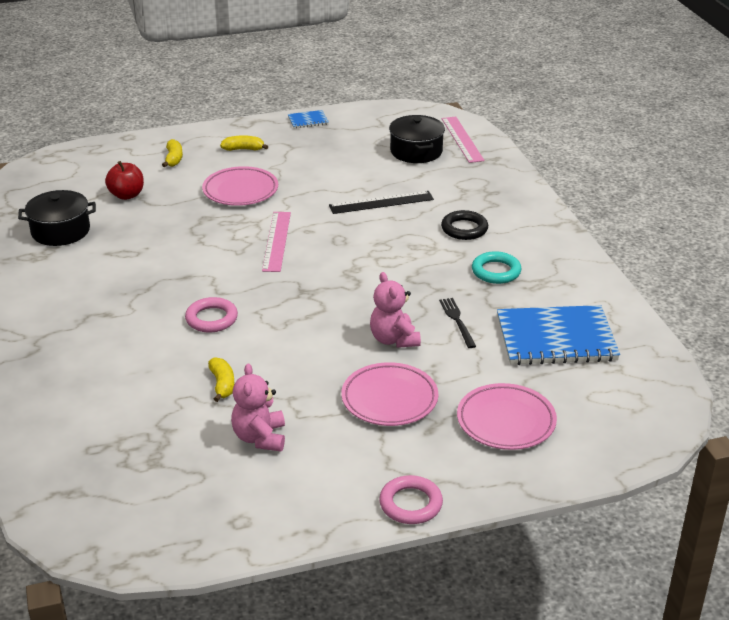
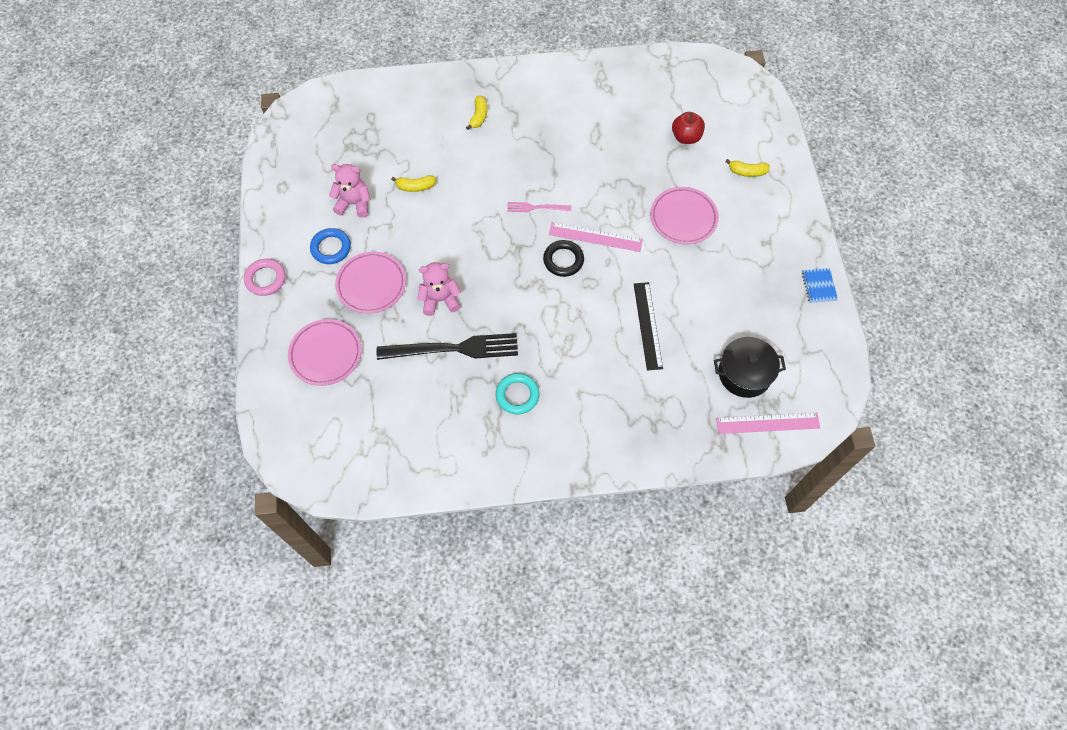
camera: 100 degrees right, 30 degrees up
black pot [18,190,96,246] -> none
pink ring [185,297,238,332] -> none
yellow banana [220,135,268,151] -> yellow banana moved to [466,95,487,130]
black fork [439,298,476,348] -> black fork [377,333,518,360], size x2.04
black ring [441,210,488,240] -> black ring moved to [543,240,584,277]
blue notebook [497,305,620,365] -> none
none -> blue ring [310,228,351,264]
none -> pink fork [507,202,571,212]

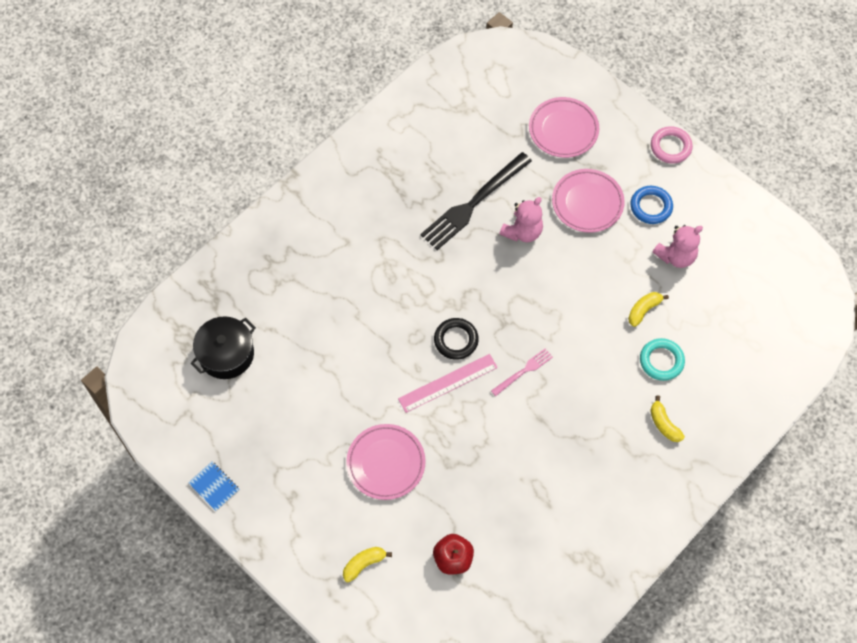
camera: 140 degrees right, 0 degrees up
turquoise ring [496,373,540,414] -> turquoise ring moved to [640,338,685,381]
black ruler [634,282,663,370] -> none
pink ruler [716,413,820,434] -> none

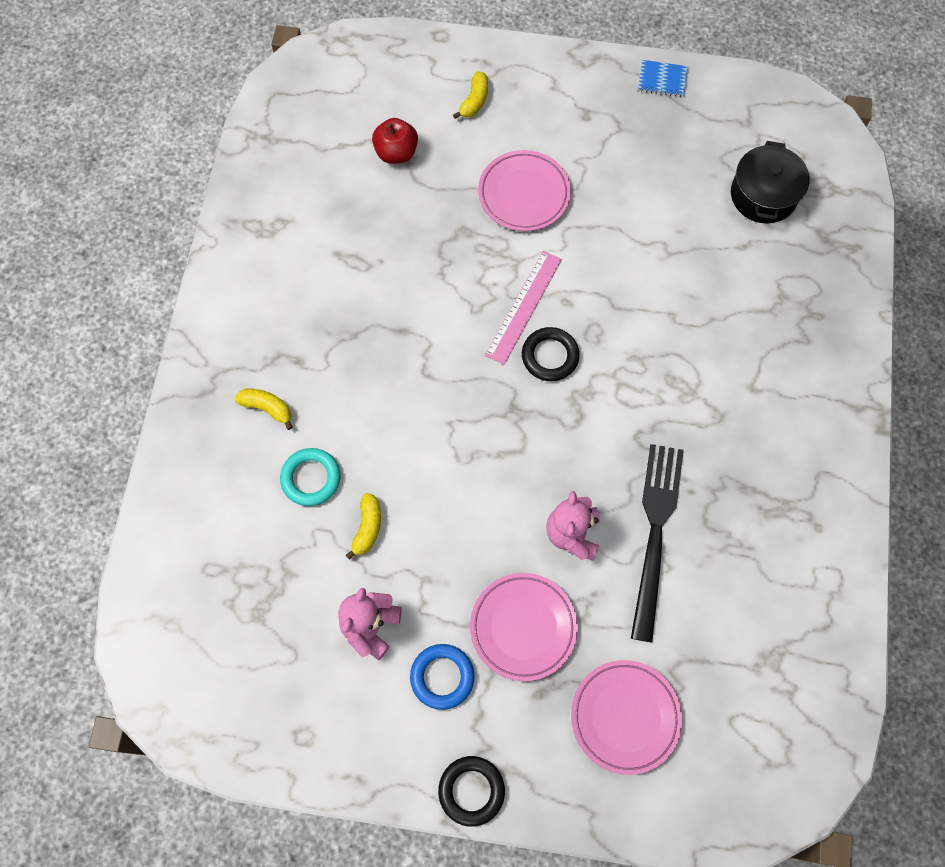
camera: 145 degrees right, 5 degrees up
pink fork [491,348,553,396] -> none
pink ring [651,126,693,164] -> black ring [438,756,505,827]

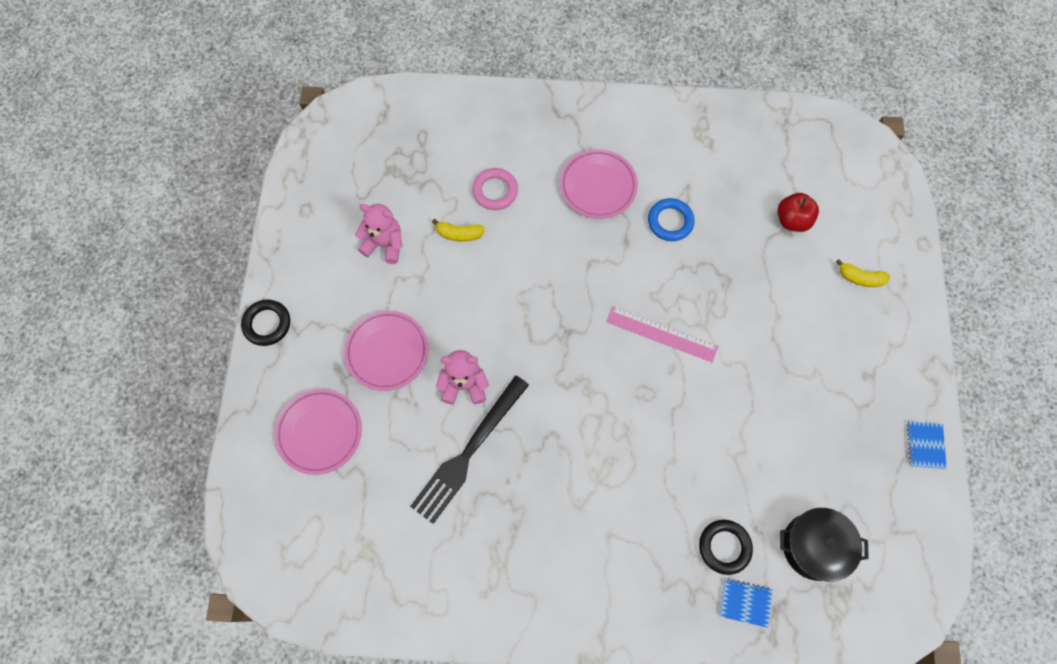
camera: 85 degrees right, 0 degrees up
yellow banana [235,389,293,430] -> none
turquoise ring [280,448,341,506] -> pink ring [472,168,518,210]
blue ring [410,644,474,710] -> blue ring moved to [648,198,695,241]
pink plate [478,150,571,231] -> pink plate moved to [560,149,638,219]
black ring [522,327,580,381] -> black ring moved to [699,520,753,575]
black fork [631,444,684,642] -> black fork turned 120 degrees clockwise [410,375,529,524]
none -> blue notebook [719,578,772,628]

